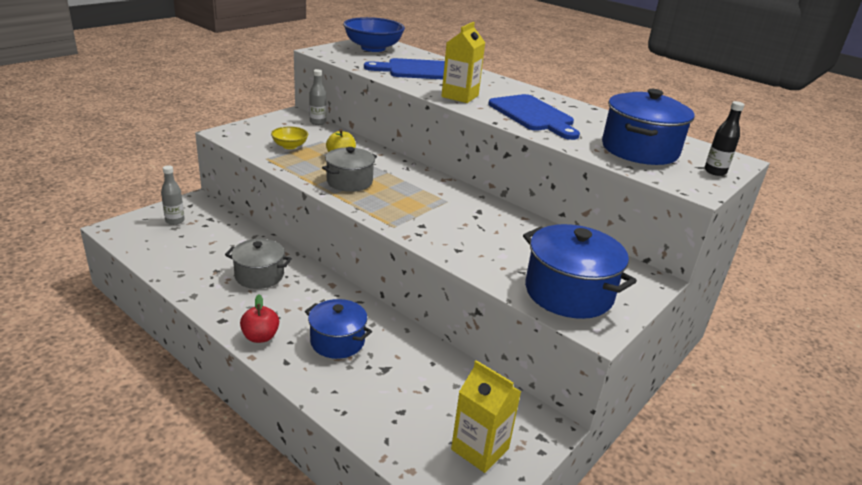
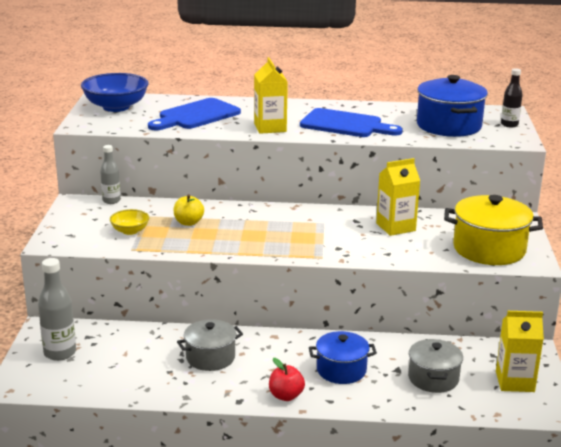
camera: 35 degrees left, 5 degrees down
grey bottle [161,165,185,225] -> grey bottle [38,258,76,361], size x1.55
grey pot [322,147,377,192] -> grey pot moved to [408,339,463,393]
blue pot [523,224,637,319] -> yellow pot [444,195,543,265]
none -> yellow carton [376,158,420,236]

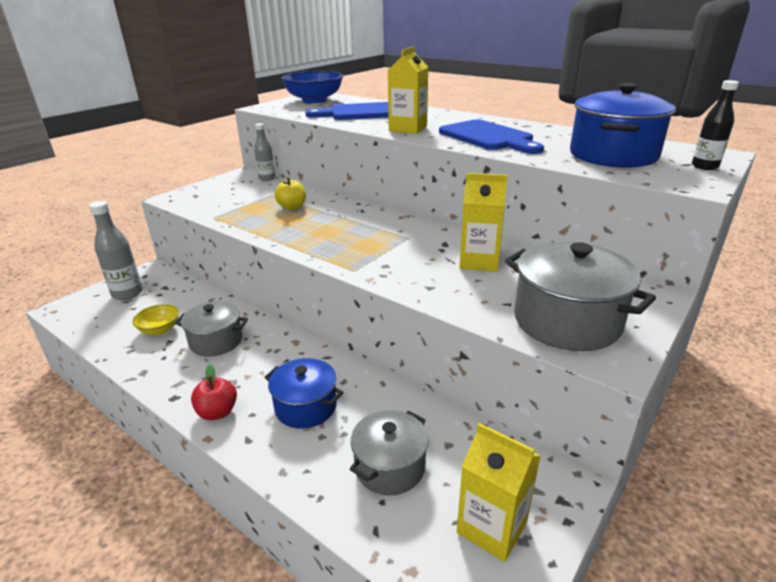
camera: 35 degrees right, 5 degrees up
yellow bowl [110,209,149,235] -> yellow bowl moved to [132,304,179,335]
yellow pot [444,195,543,265] -> grey pot [505,242,656,351]

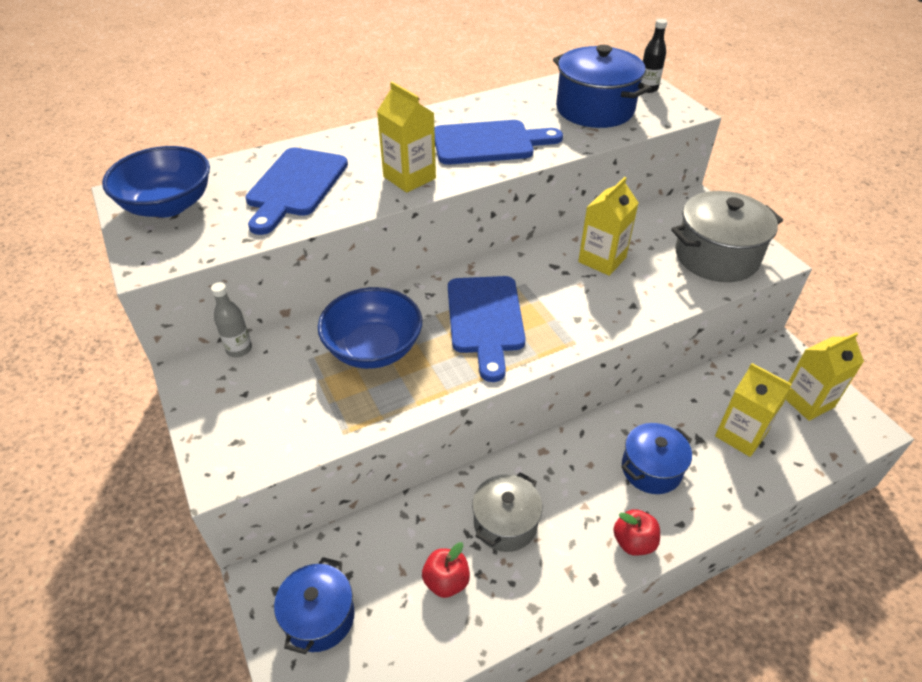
camera: 65 degrees left, 15 degrees up
grey bottle [89,201,143,300] -> blue pot [274,557,355,654]
yellow bowl [132,304,179,335] -> red apple [422,542,470,598]
yellow apple [275,177,306,210] -> blue bowl [318,287,422,369]
grey pot [350,410,428,495] -> yellow carton [715,363,792,457]
none -> blue cutting board [448,276,526,382]

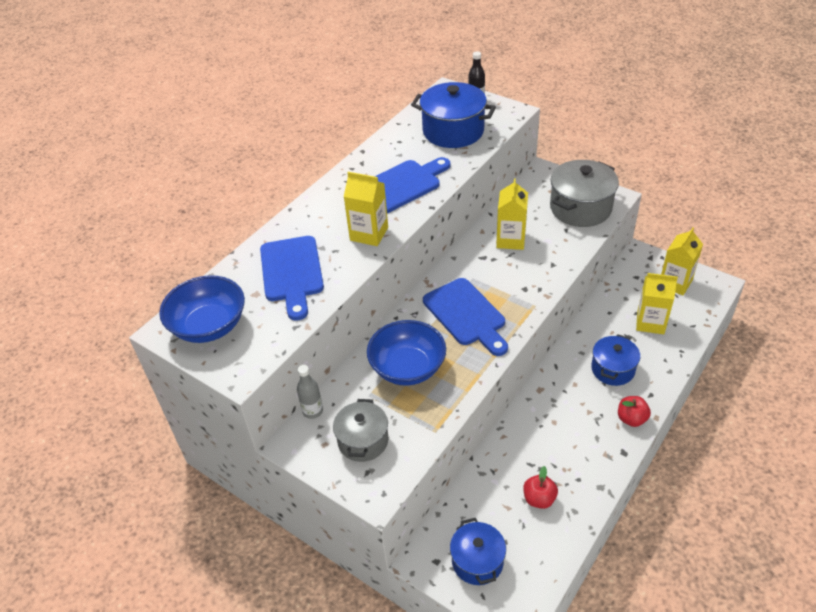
camera: 25 degrees left, 0 degrees up
grey pot [472,472,542,552] -> grey pot moved to [333,399,388,462]

